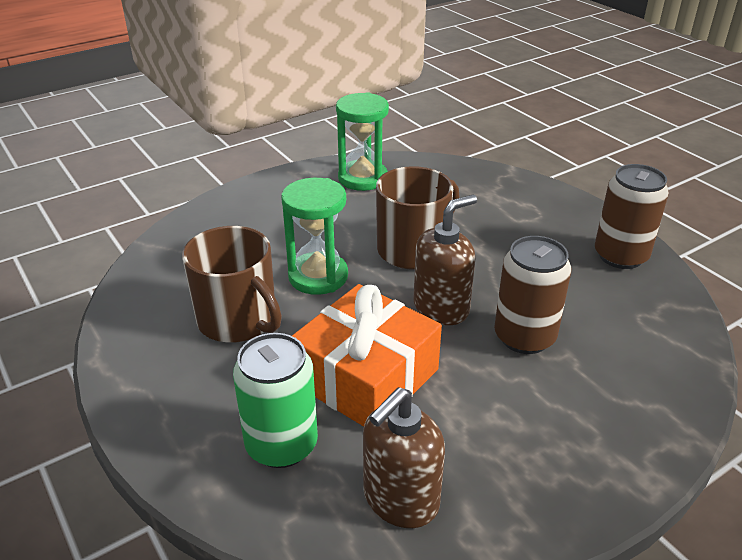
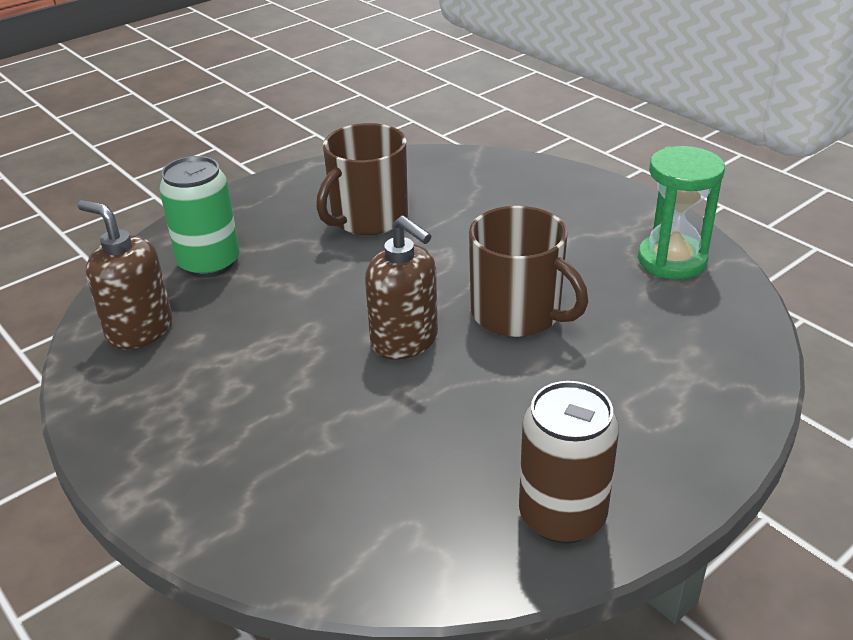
camera: 85 degrees right, 0 degrees up
green hourglass [281,178,348,295] -> none
orange gift [292,284,442,427] -> none
brown can [494,236,571,354] -> none

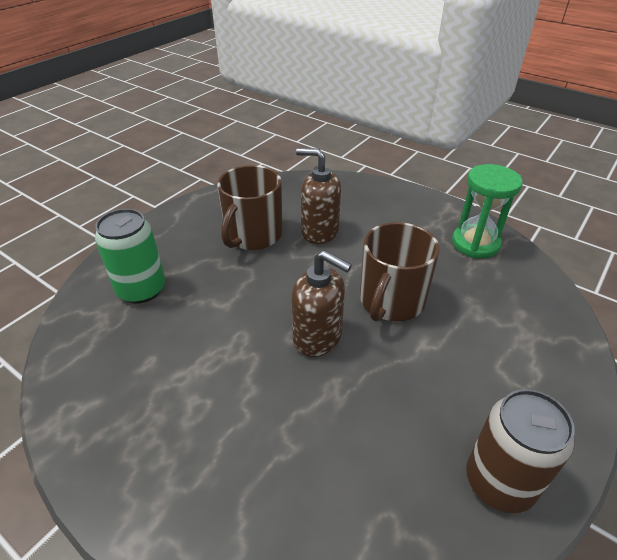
camera: 15 degrees left, 5 degrees up
brown soap dispenser [78,200,173,350] -> brown soap dispenser moved to [296,148,341,244]
brown mug [469,206,588,337] -> brown mug turned 90 degrees clockwise [360,222,440,322]

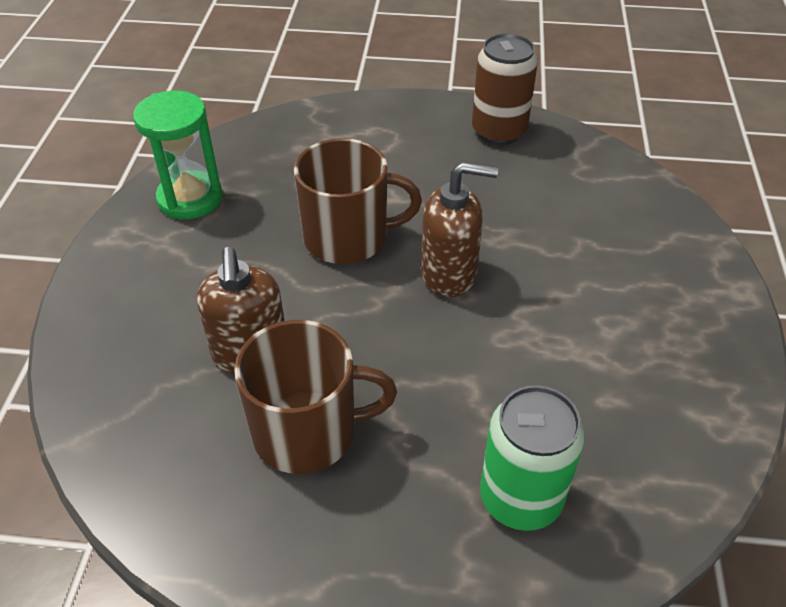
camera: 120 degrees left, 5 degrees up
brown soap dispenser [291,250,352,357] -> brown soap dispenser turned 90 degrees clockwise [421,162,498,297]

